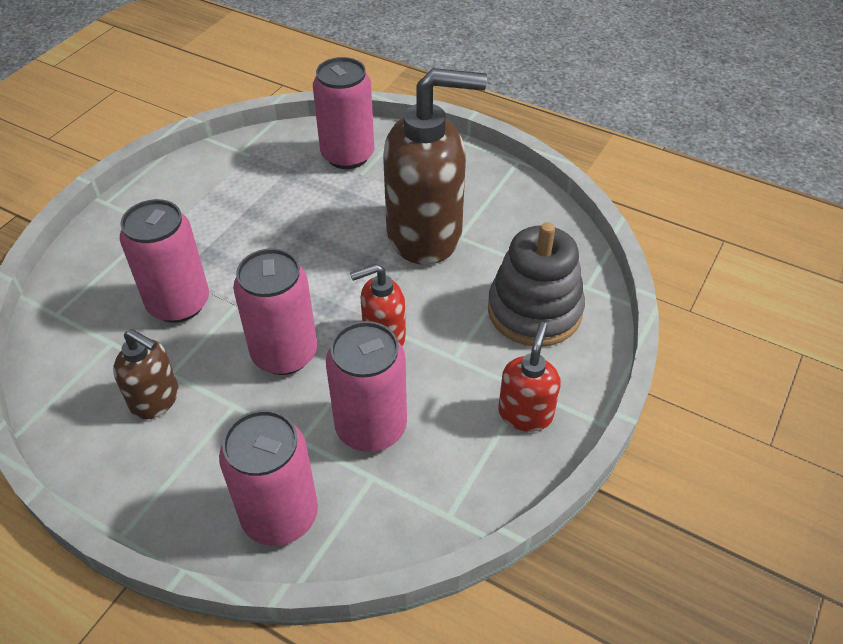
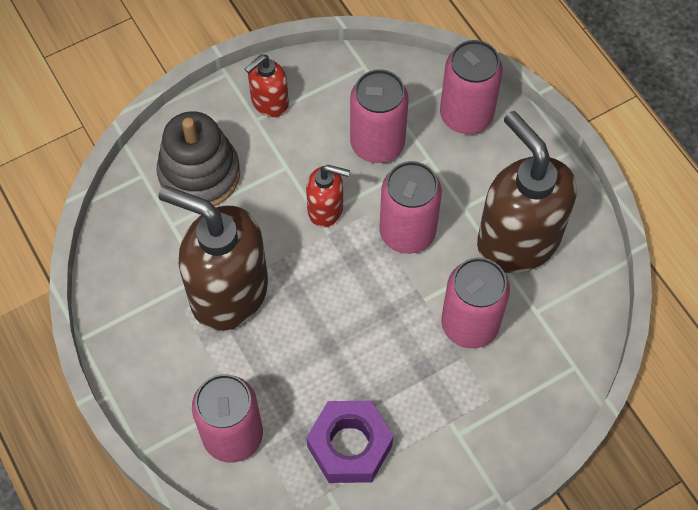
camera: 150 degrees left, 15 degrees up
brown soap dispenser [113,329,179,419] -> brown soap dispenser [477,111,577,273], size x2.02
none -> purple nut [306,401,393,483]

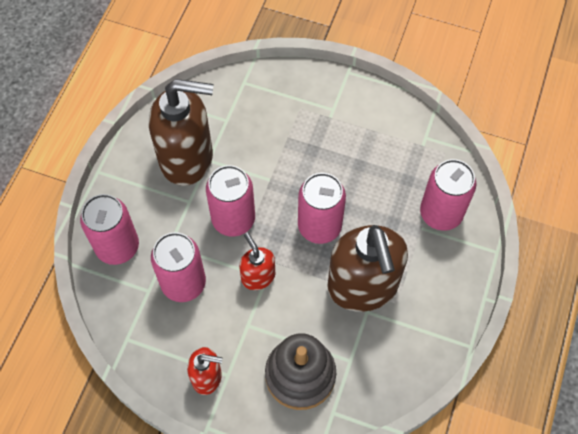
camera: 130 degrees left, 0 degrees up
purple nut [306,401,393,483] -> none
pink can [441,257,510,349] -> pink can moved to [298,173,346,244]
brown soap dispenser [477,111,577,273] -> brown soap dispenser turned 105 degrees counterclockwise [149,79,214,186]

